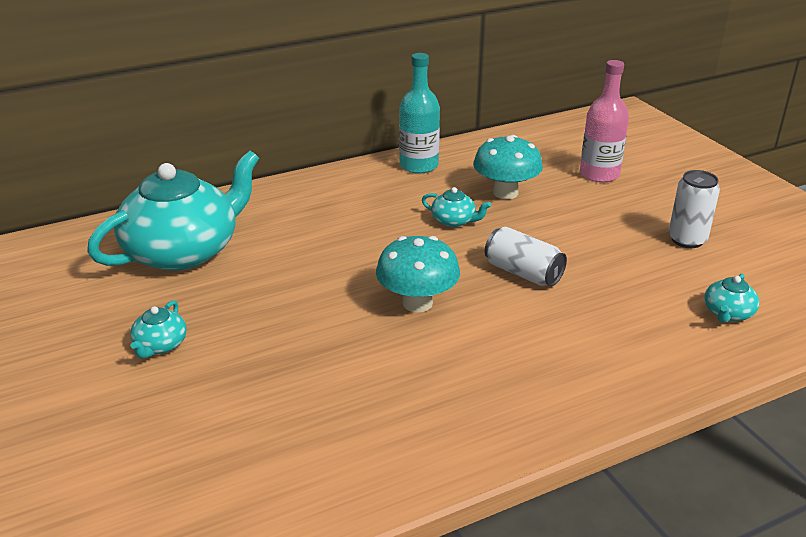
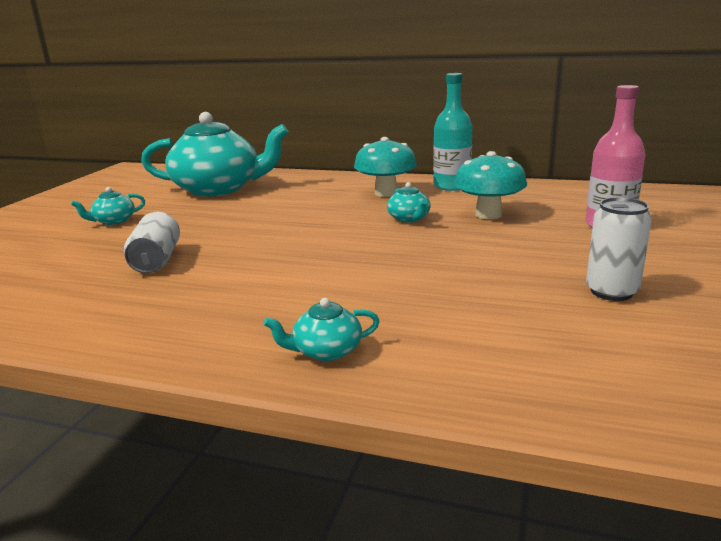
camera: 45 degrees right, 10 degrees down
turquoise mushroom [376,236,460,312] -> turquoise mushroom moved to [354,137,417,197]
white can [485,227,567,287] -> white can moved to [124,212,180,273]
turquoise teapot [704,274,760,323] -> turquoise teapot moved to [264,298,380,361]

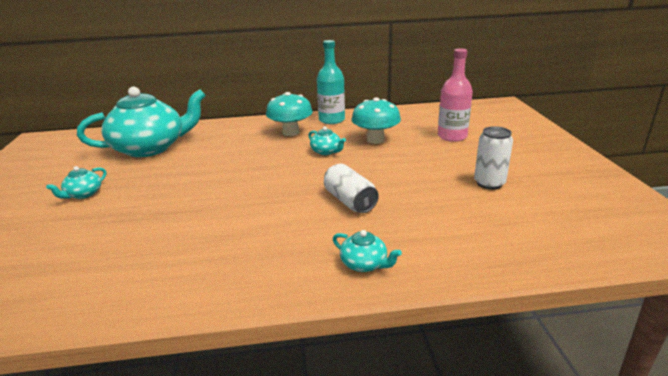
camera: 25 degrees left, 5 degrees up
white can [124,212,180,273] -> white can moved to [324,164,379,213]
turquoise teapot [264,298,380,361] -> turquoise teapot turned 105 degrees counterclockwise [333,230,402,272]

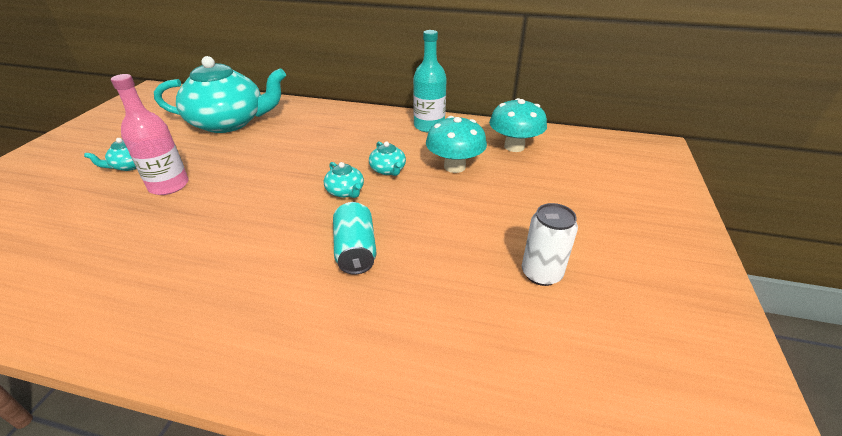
camera: 20 degrees right, 10 degrees up
turquoise mushroom [266,92,313,136] -> turquoise mushroom moved to [489,98,547,152]
white can [324,164,379,213] -> turquoise can [333,202,377,275]
turquoise teapot [333,230,402,272] -> turquoise teapot moved to [324,162,364,198]
pink bottle [438,48,473,142] -> pink bottle moved to [111,74,189,195]

